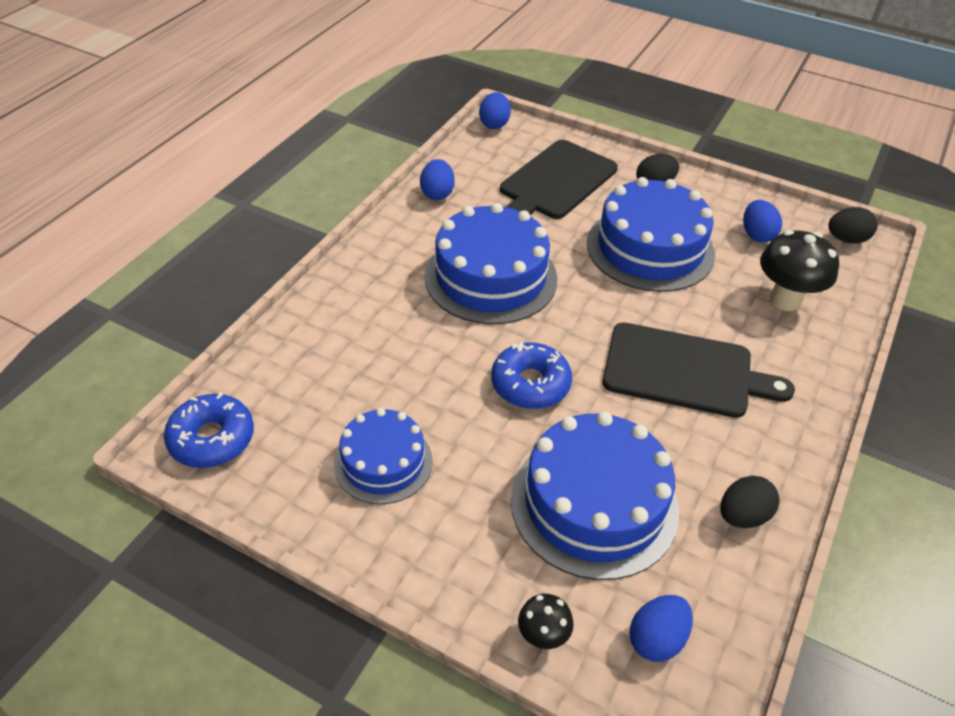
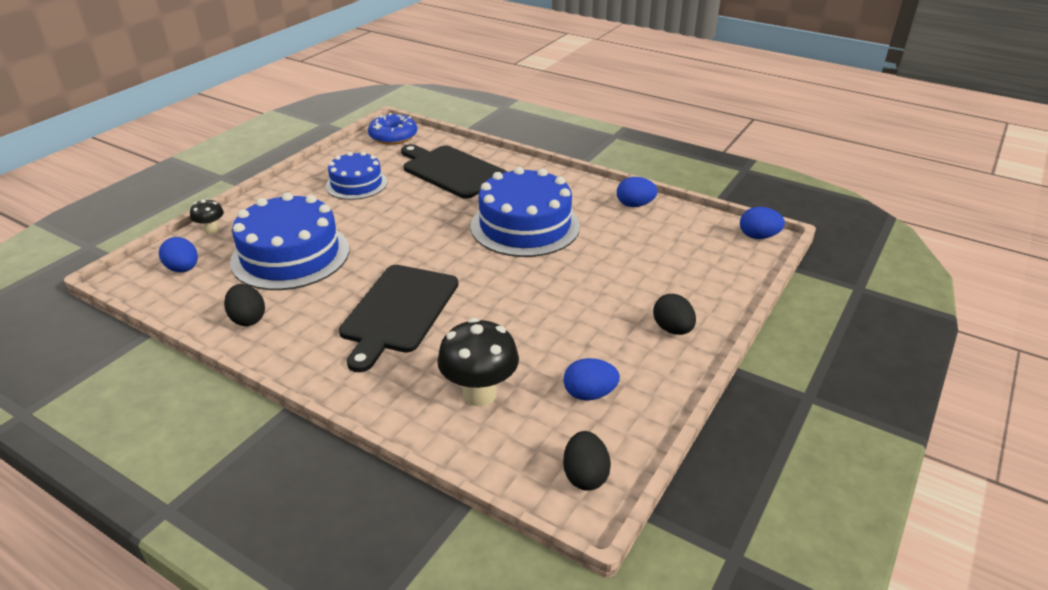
camera: 95 degrees right, 10 degrees down
blue donut [491,342,572,409] -> none
black cutting board [500,140,618,219] -> black cutting board moved to [401,144,507,199]
blue cake [587,177,715,292] -> none

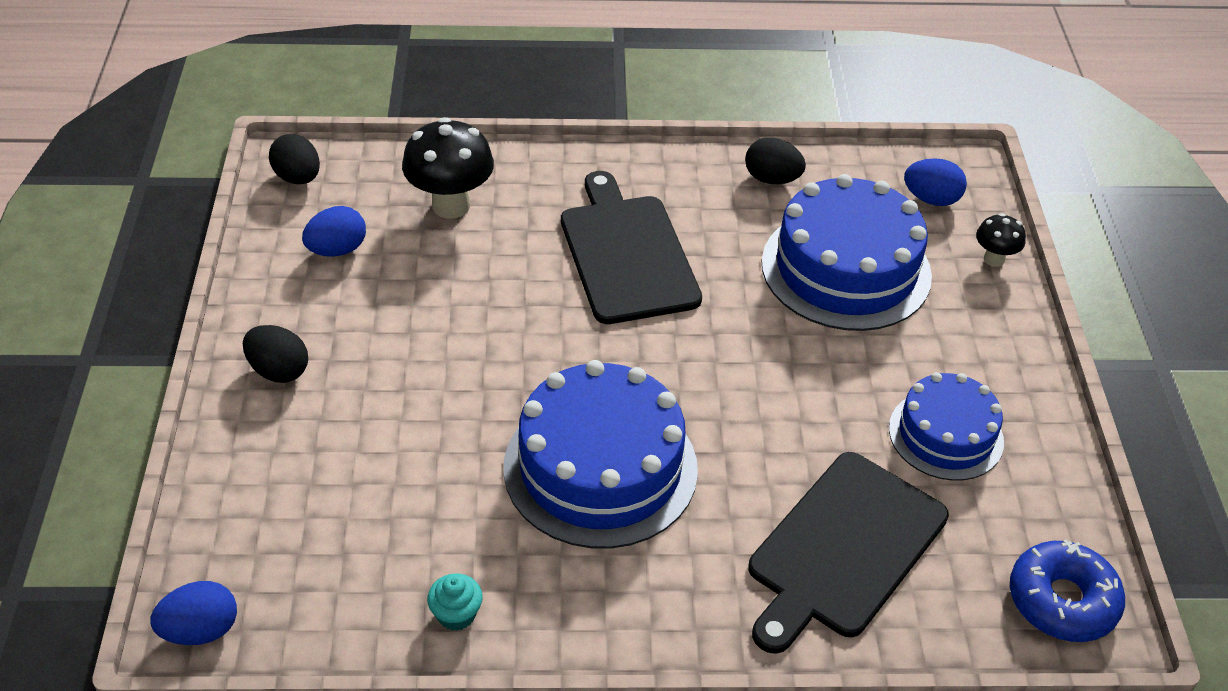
camera: 145 degrees right, 10 degrees up
black cutting board [401,144,507,199] -> black cutting board turned 120 degrees clockwise [748,452,949,654]
blue egg [617,177,658,207] -> turquoise cupcake [427,573,483,631]

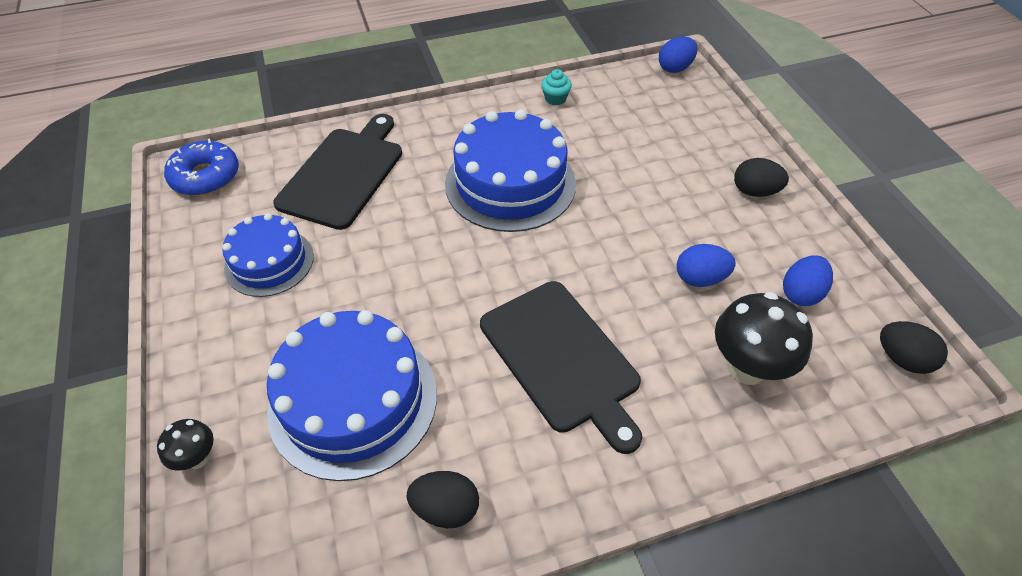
camera: 165 degrees right, 5 degrees up
blue egg [904,158,967,206] -> blue egg moved to [677,244,736,287]

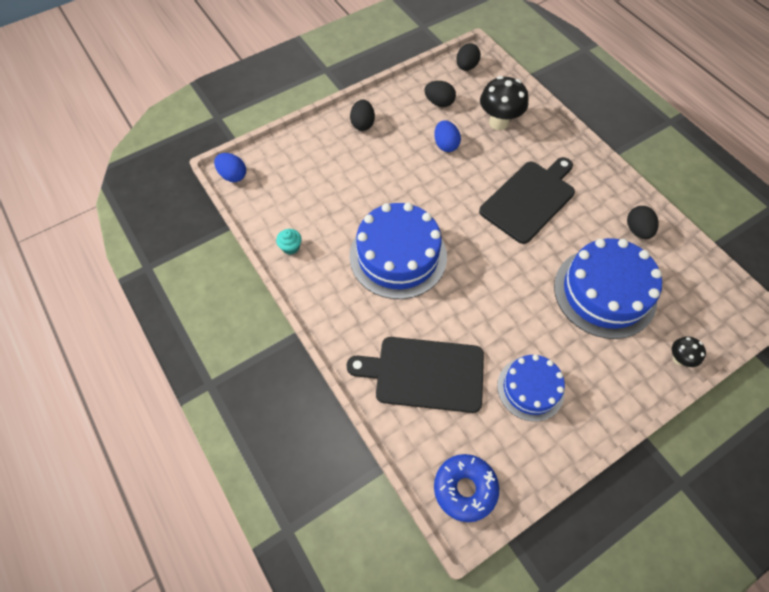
camera: 105 degrees left, 10 degrees up
blue egg [783,255,833,306] -> black egg [424,81,456,107]

